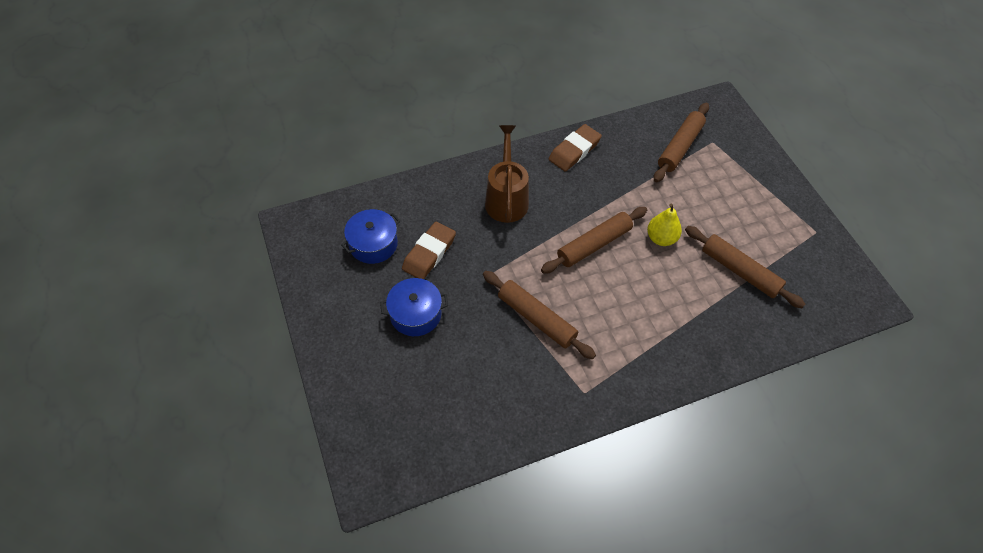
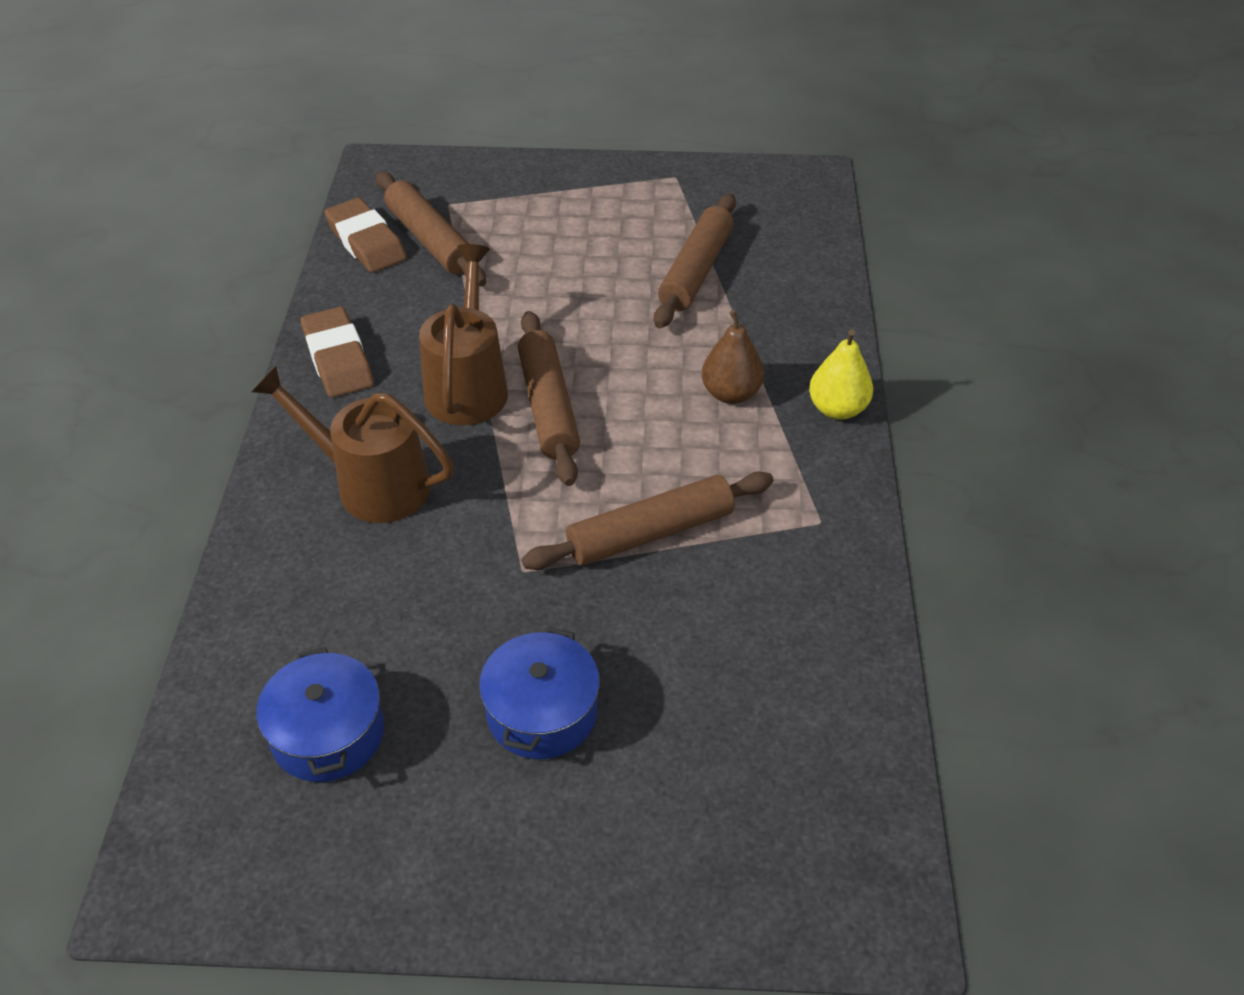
camera: 65 degrees left, 10 degrees down
brown eraser [402,222,456,279] -> brown eraser moved to [324,198,407,273]
yellow pear [647,204,682,246] -> yellow pear moved to [809,330,873,420]
brown rolling pin [685,226,805,308] -> brown rolling pin turned 45 degrees counterclockwise [654,194,736,328]
none -> brown watering can [419,244,508,425]
none -> brown pear [702,310,764,404]

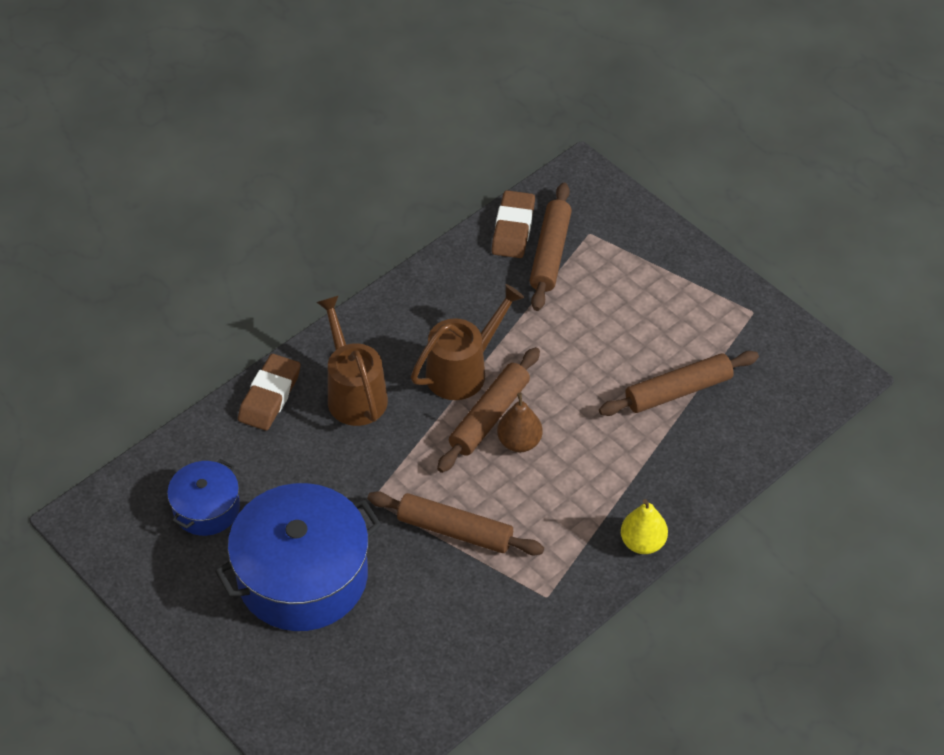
camera: 45 degrees right, 5 degrees up
brown eraser [301,307,374,398] -> brown eraser moved to [238,354,301,431]
blue pot [479,627,600,759] -> blue pot [215,483,381,631], size x1.90
brown pear [702,310,764,404] -> brown pear moved to [497,393,542,452]

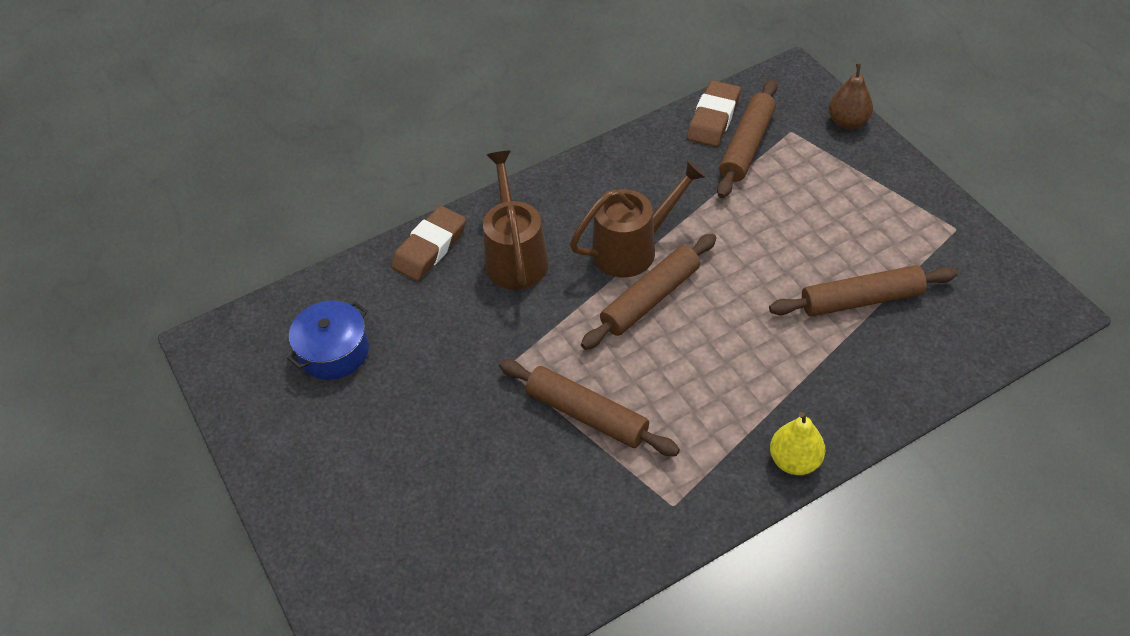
camera: 15 degrees right, 0 degrees up
blue pot [215,483,381,631] -> none
brown pear [497,393,542,452] -> brown pear moved to [829,63,873,129]

